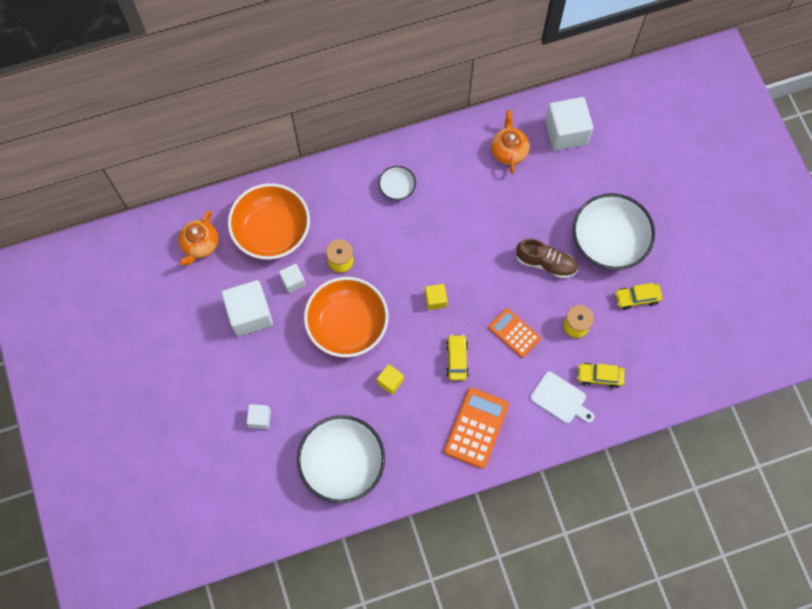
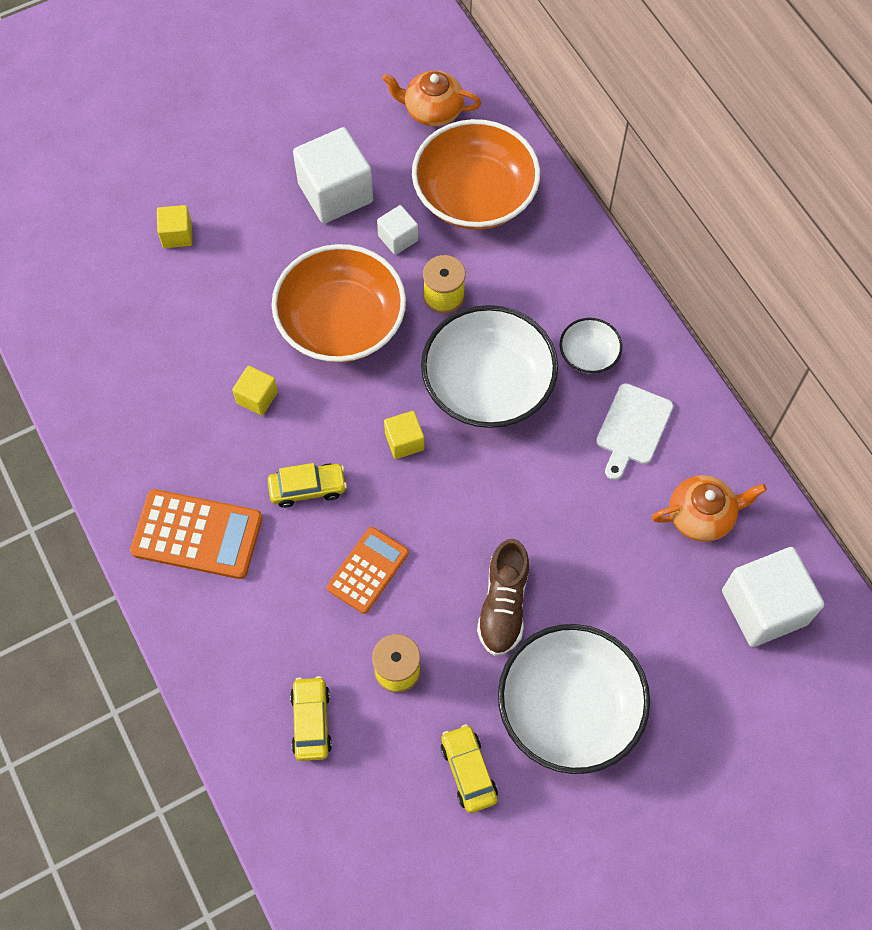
camera: 80 degrees right, 5 degrees down
white cube [247,404,271,429] -> yellow cube [157,205,193,248]
white bowl [297,415,385,503] -> white bowl moved to [421,305,558,428]
white cutting board [530,371,594,423] -> white cutting board moved to [596,383,673,480]

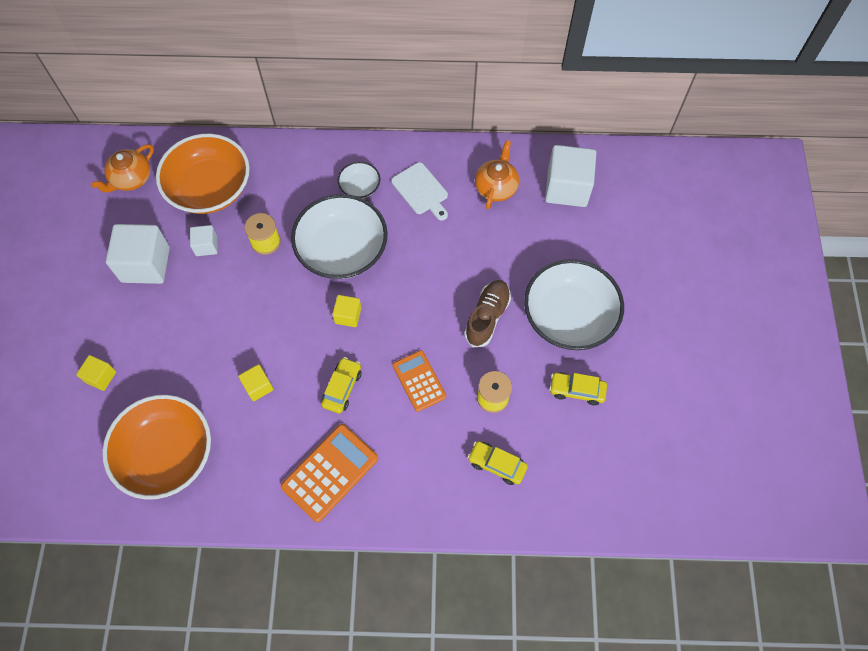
camera: 60 degrees left, 0 degrees up
orange bowl [272,244,406,363] -> orange bowl moved to [102,395,211,500]
brown shoe [477,539,529,656] -> brown shoe turned 105 degrees counterclockwise [464,280,511,347]

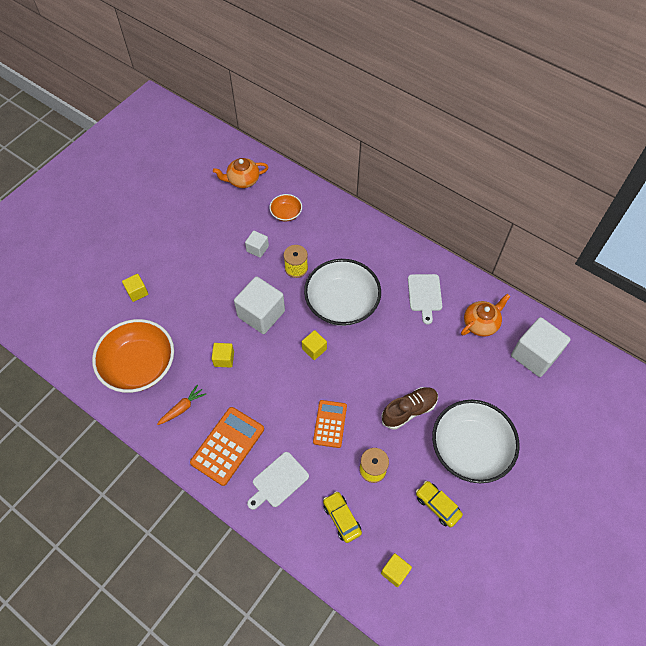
camera: 35 degrees right, 5 degrees down
white cube [106,224,170,284] -> white cube moved to [234,276,285,334]
orange bowl [156,134,250,214] -> orange bowl [269,194,302,221], size x0.47
orange calculator [281,424,378,522] -> orange calculator turned 45 degrees counterclockwise [190,407,264,486]
yellow car [321,357,361,414] -> none
white bowl [338,162,380,198] -> none
none -> orange carrot [157,384,206,425]
none -> white cutting board [247,452,309,510]
none -> yellow cube [381,553,412,587]

